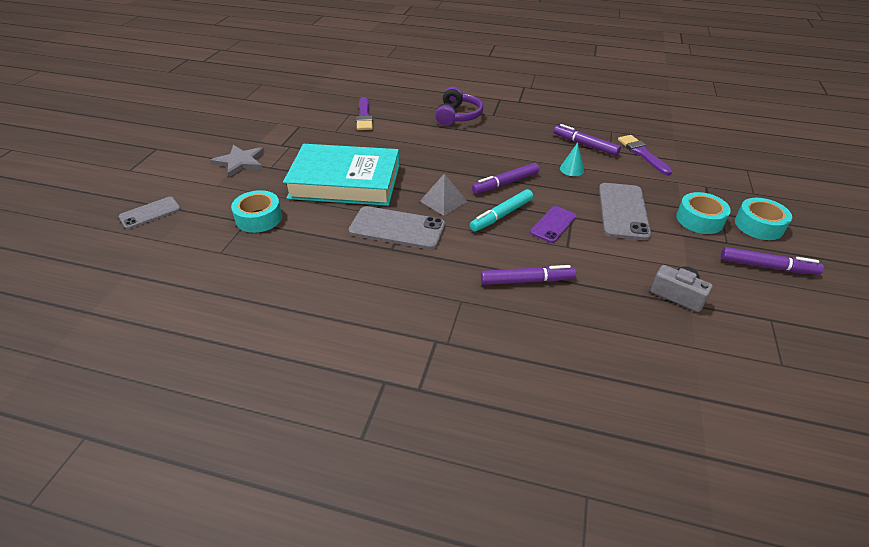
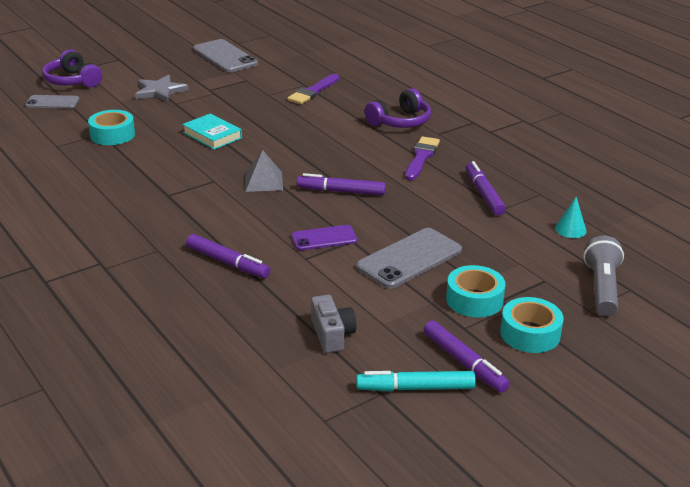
camera: 40 degrees right, 10 degrees down
turquoise book [283,144,399,206] -> turquoise book [182,113,242,150], size x0.48
grey phone [349,206,445,249] -> grey phone moved to [193,39,258,72]
turquoise marker [470,189,533,232] -> turquoise marker moved to [356,371,476,391]
turquoise cone [560,142,584,176] -> turquoise cone moved to [555,197,587,238]
purple brush [618,135,672,175] -> purple brush moved to [405,136,440,180]
none -> purple headphones [42,49,102,87]
none -> grey flashlight [583,236,624,316]

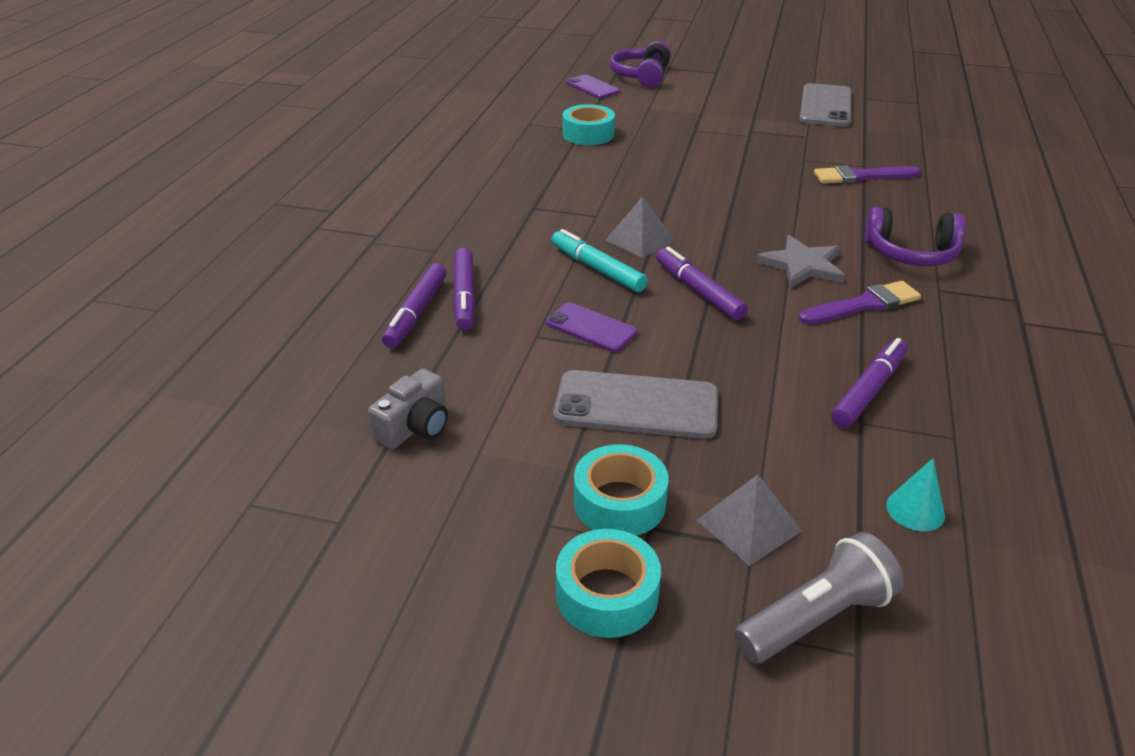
camera: 50 degrees right, 5 degrees up
grey phone [25,95,79,108] -> purple phone [566,75,620,98]
grey star [135,75,188,102] -> grey star moved to [756,235,845,288]
turquoise book [182,113,242,150] -> none
turquoise marker [356,371,476,391] -> turquoise marker moved to [551,229,648,292]
purple marker [424,320,510,393] -> purple marker moved to [382,263,447,348]
none -> grey pyramid [697,474,802,566]

